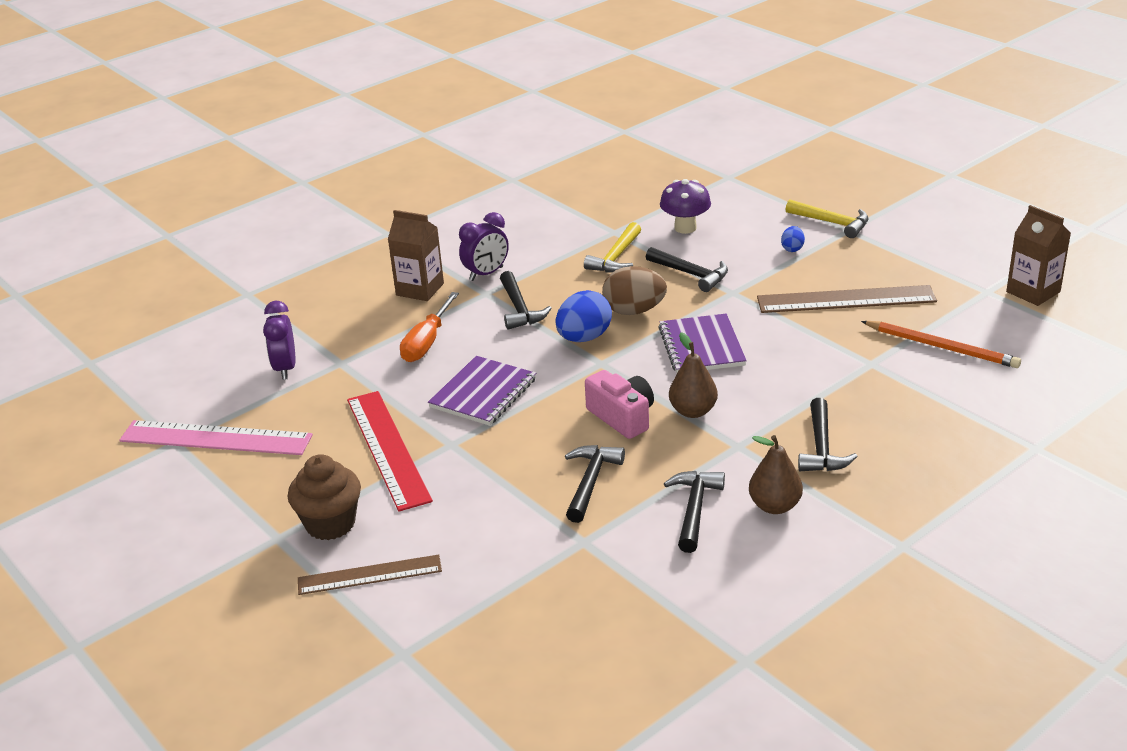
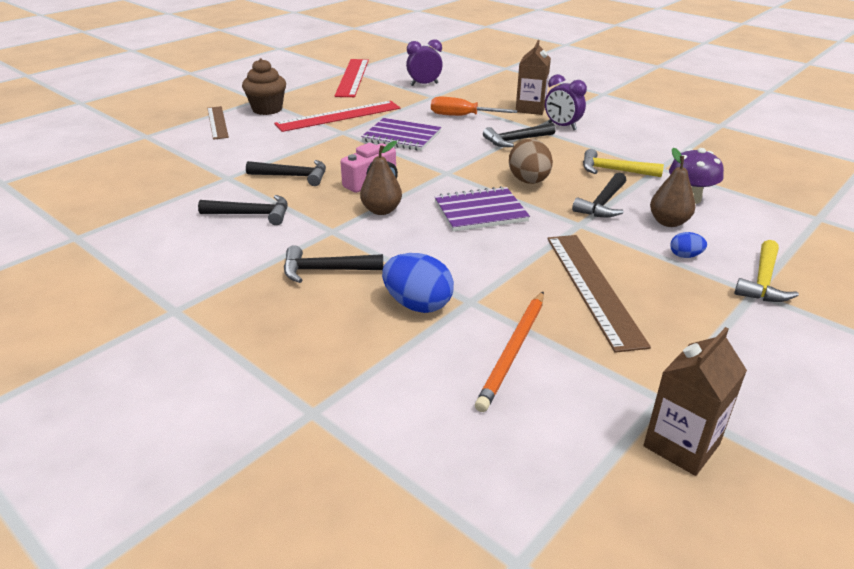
camera: 80 degrees right, 0 degrees up
pink ruler [119,420,313,455] -> red ruler [334,59,369,97]
blue egg [556,290,612,342] -> blue egg moved to [382,253,454,313]
brown pear [749,435,803,514] -> brown pear moved to [650,148,696,227]

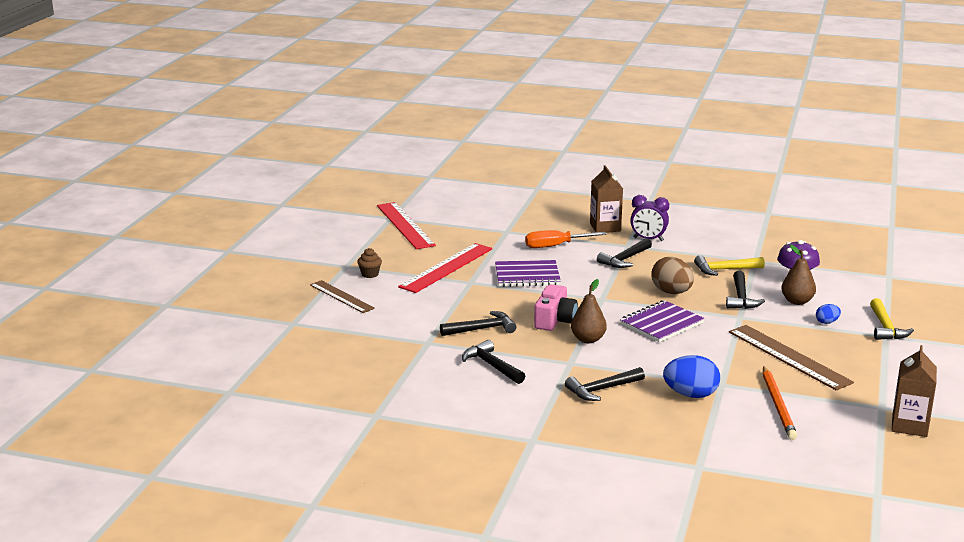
camera: 25 degrees left, 10 degrees down
black hammer [198,195,288,225] -> black hammer turned 105 degrees counterclockwise [462,340,525,384]
brown cupcake [242,58,286,115] -> brown cupcake [357,248,382,278], size x0.55
purple clock [406,39,443,86] -> none

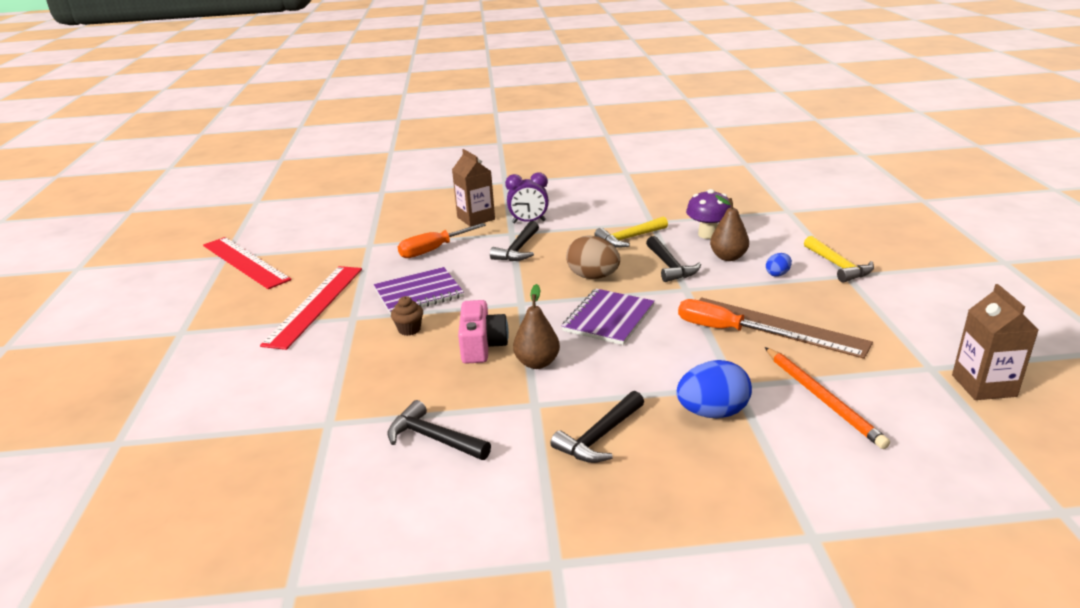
camera: 20 degrees left, 5 degrees up
brown ruler [310,280,375,313] -> none
brown cupcake [357,248,382,278] -> brown cupcake moved to [391,296,423,336]
black hammer [440,311,516,336] -> none
none -> orange screwdriver [678,299,799,339]

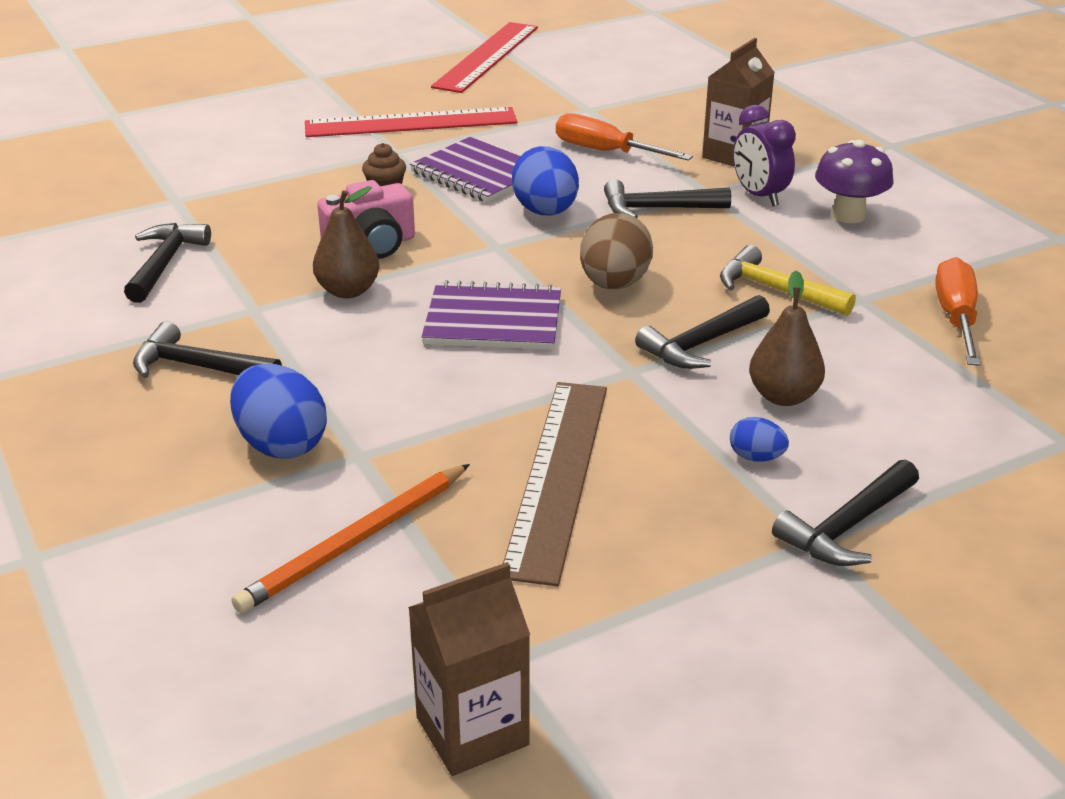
camera: 65 degrees right, 5 degrees up
orange screwdriver [678,299,799,339] -> orange screwdriver moved to [935,257,981,366]
purple mushroom [686,189,731,239] -> purple mushroom moved to [815,140,894,223]
yellow hammer [804,236,874,283] -> black hammer [772,460,919,566]
none -> blue egg [512,146,579,215]

